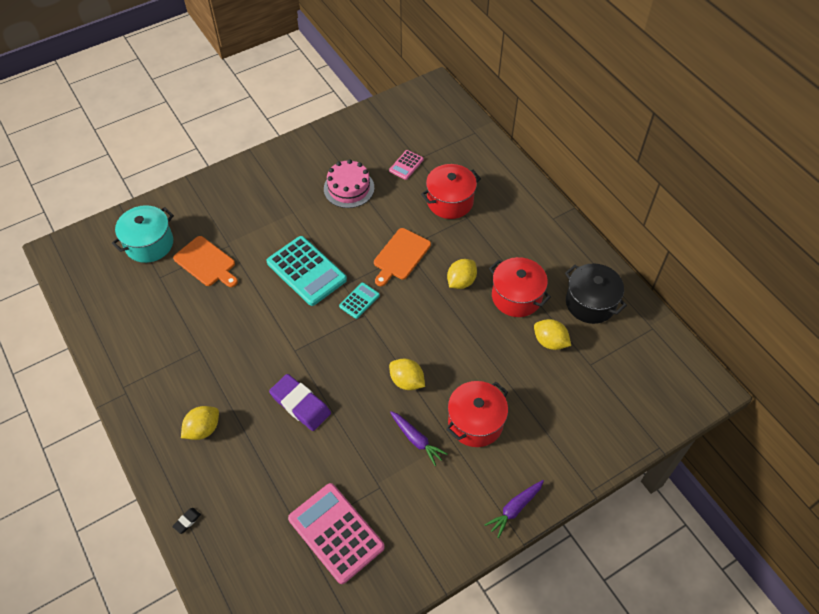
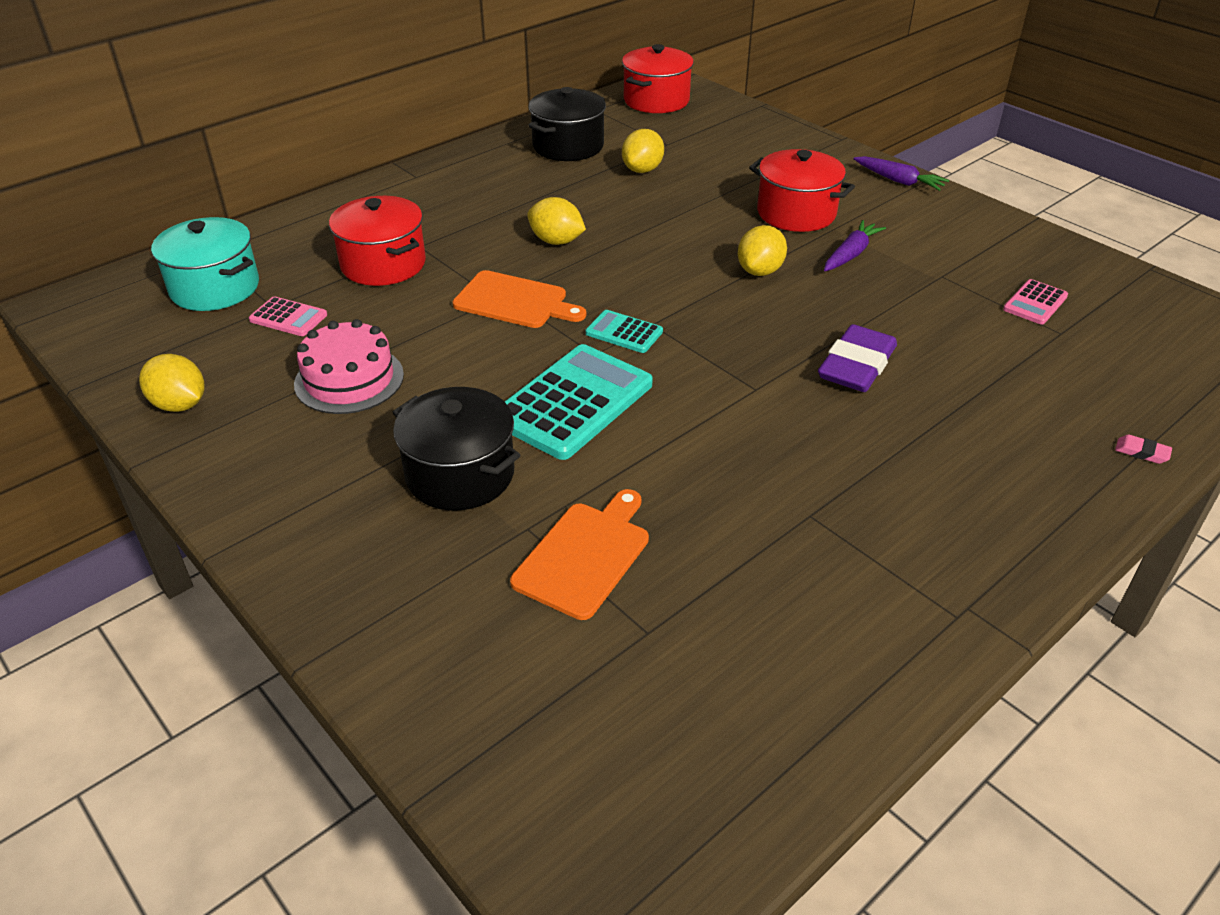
camera: 100 degrees left, 15 degrees down
turquoise pot [112,205,174,263] -> turquoise pot moved to [151,217,259,311]
black eraser [172,508,201,534] -> pink eraser [1115,435,1172,464]
yellow lemon [181,406,219,440] -> yellow lemon moved to [139,354,204,412]
pink calculator [288,483,385,584] -> pink calculator [1003,279,1068,325], size x0.49
red pot [489,257,551,317] -> red pot moved to [622,44,694,113]
none -> black pot [392,387,521,510]

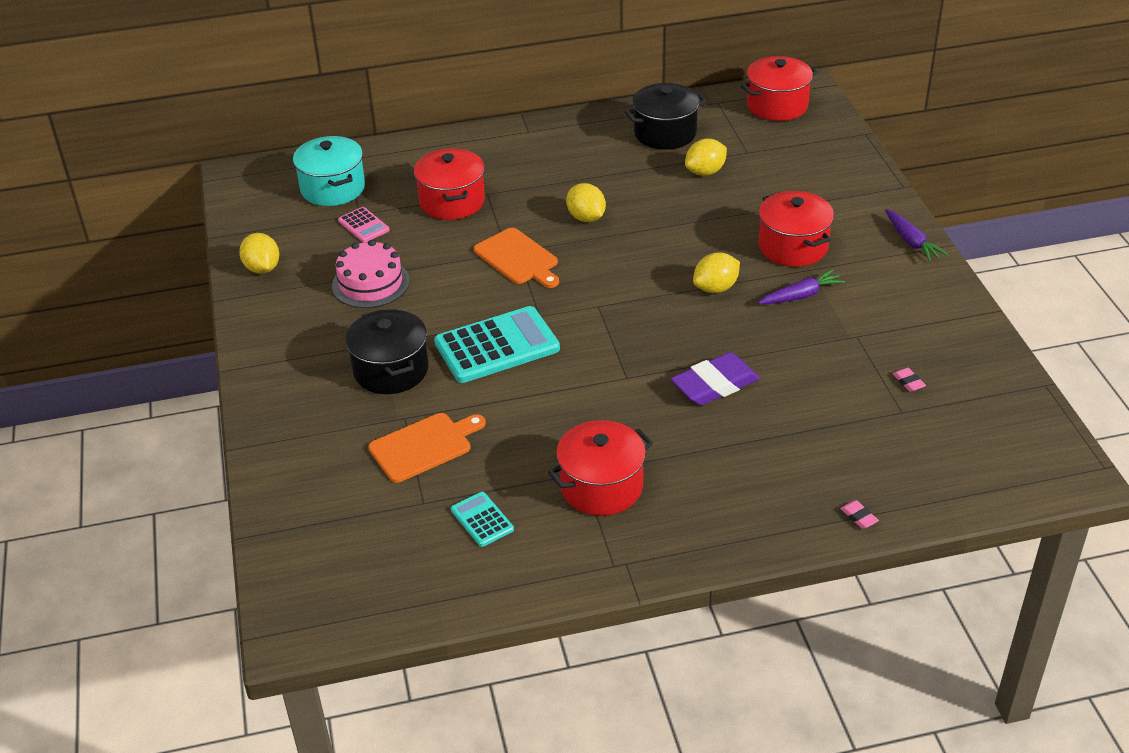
camera: 30 degrees right, 0 degrees up
turquoise calculator [586,310,663,353] -> turquoise calculator moved to [451,492,514,547]
pink calculator [1003,279,1068,325] -> pink eraser [893,368,926,392]
none -> red pot [548,420,653,516]

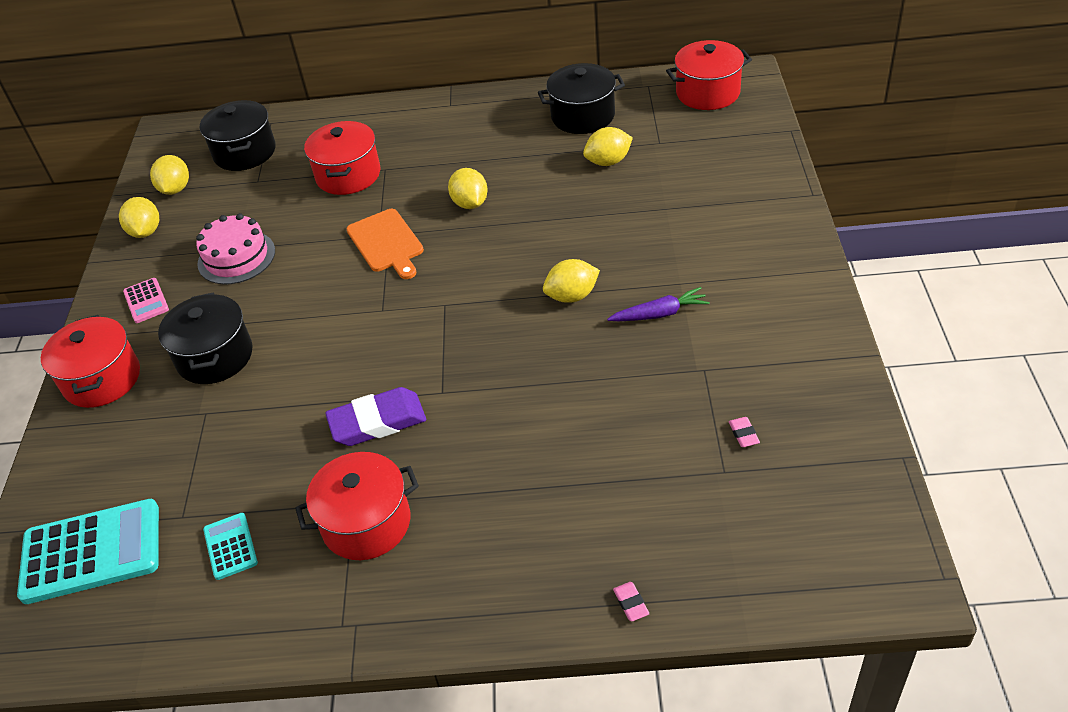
camera: 15 degrees right, 5 degrees up
turquoise pot [293,136,365,206] -> black pot [200,100,276,171]
pink calculator [338,207,390,243] -> pink calculator moved to [123,278,169,323]
orange cutting board [368,413,486,483] -> none
turquoise calculator [434,306,560,383] -> turquoise calculator moved to [17,499,159,604]
purple eraser [671,352,760,406] -> purple eraser moved to [325,387,426,446]
red pot [759,191,834,267] -> red pot moved to [41,315,140,408]
purple carrot [885,209,948,261] -> none
none -> yellow lemon [150,155,189,195]

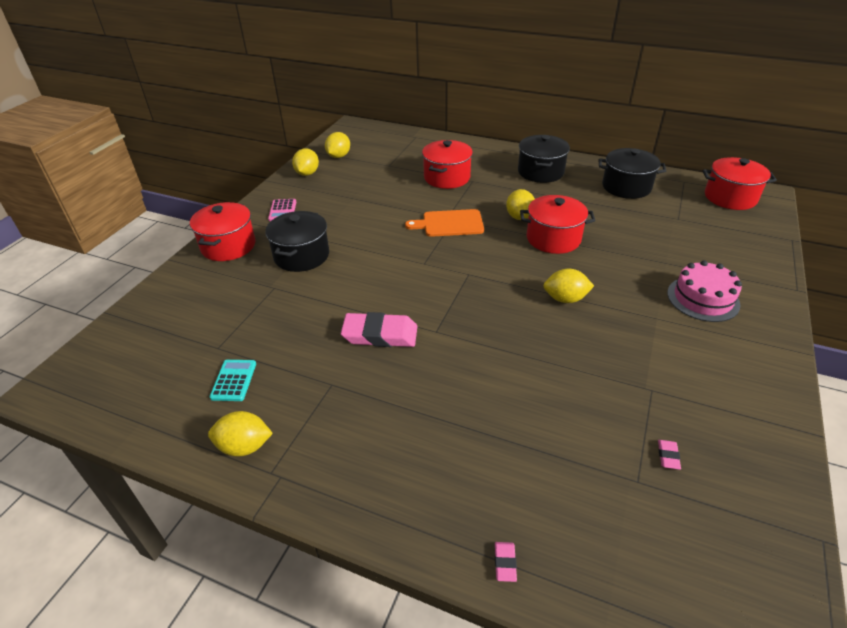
camera: 20 degrees right, 5 degrees down
turquoise calculator [17,499,159,604] -> none
pink cake [196,213,275,284] -> pink cake moved to [667,260,742,322]
black pot [200,100,276,171] -> black pot moved to [518,135,570,183]
red pot [295,452,419,560] -> red pot moved to [520,195,596,254]
purple eraser [325,387,426,446] -> pink eraser [341,312,418,347]
orange cutting board [347,209,424,279] -> orange cutting board turned 90 degrees clockwise [405,209,484,237]
yellow lemon [583,127,633,166] -> yellow lemon moved to [208,411,273,456]
purple carrot [607,287,710,321] -> none

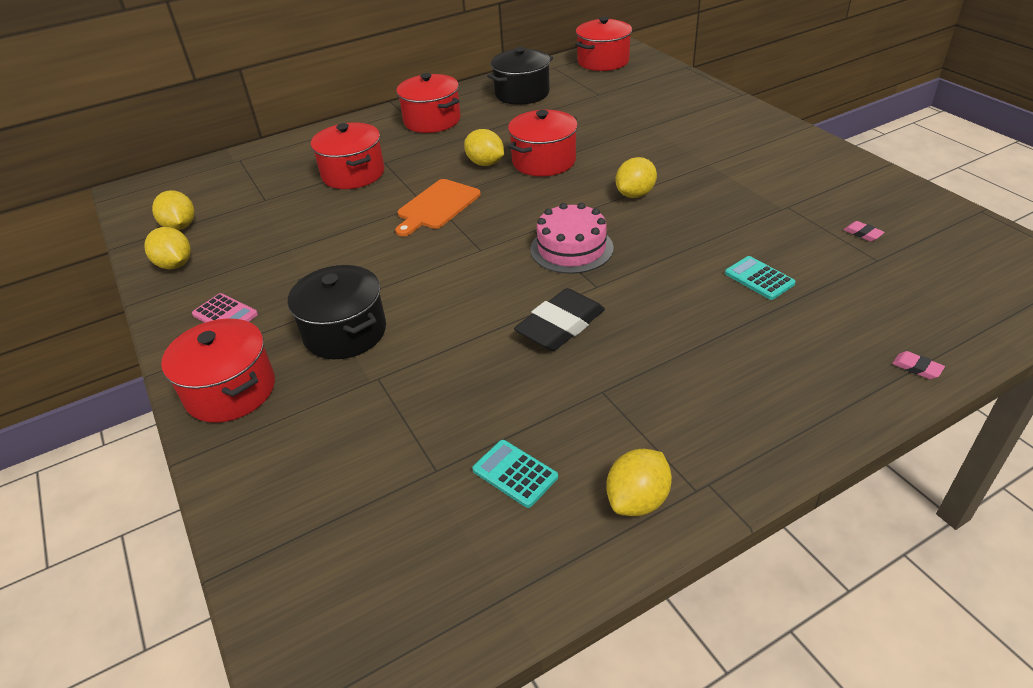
camera: 50 degrees left, 0 degrees up
pink eraser [341,312,418,347] -> black eraser [514,288,605,351]
black pot [518,135,570,183] -> red pot [396,73,461,133]
pink cake [667,260,742,322] -> pink cake moved to [530,203,614,274]
none -> turquoise calculator [725,256,796,300]

